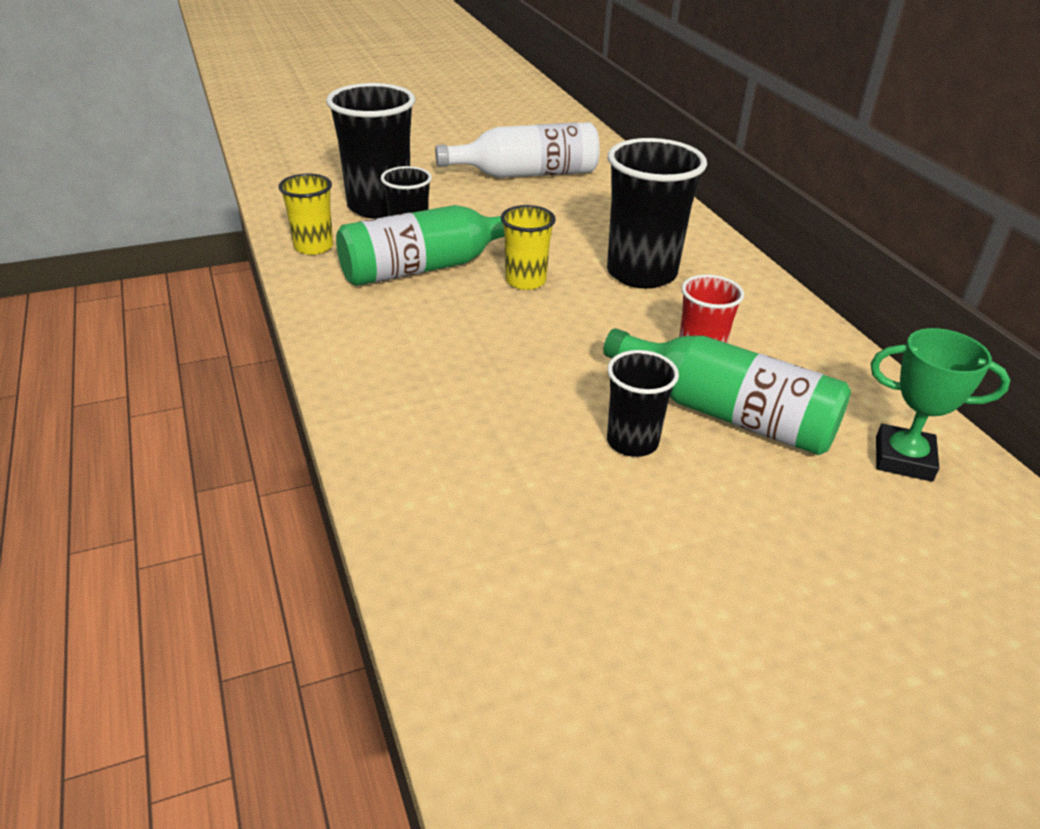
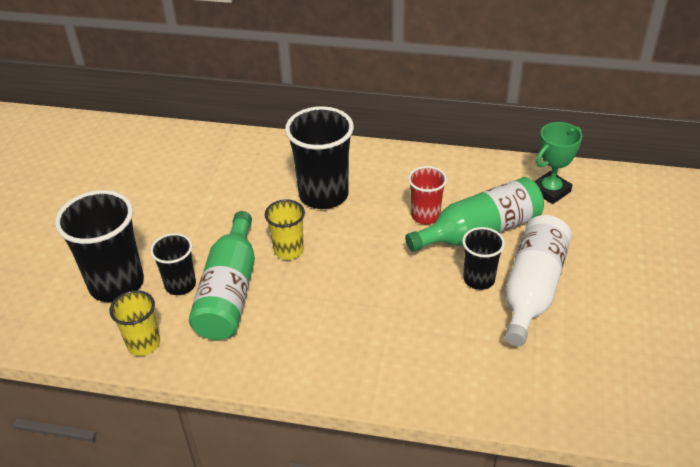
camera: 55 degrees left, 5 degrees up
white bottle [435,122,600,178] -> white bottle moved to [505,215,571,346]

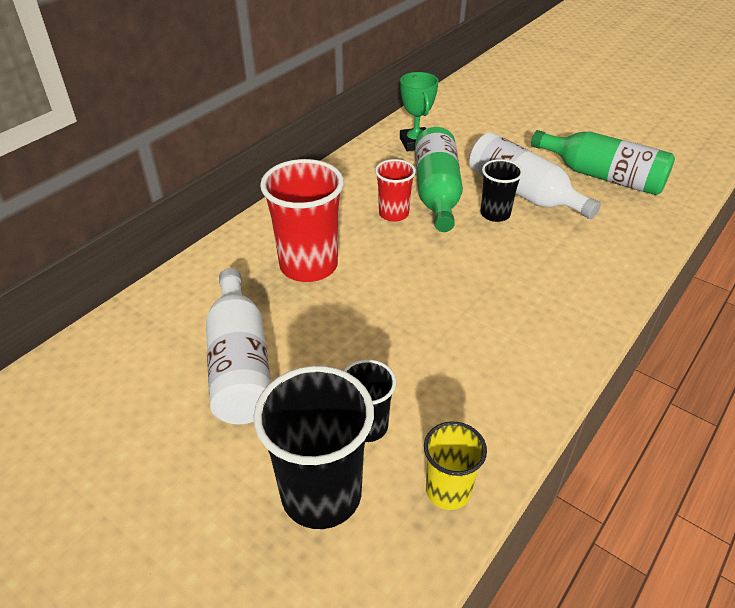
camera: 65 degrees left, 0 degrees up
green bottle [189,211,255,340] -> green bottle moved to [531,130,675,195]
yellow cup [265,199,305,260] -> none
black cup [285,106,354,209] -> red cup [260,159,344,282]
none -> white bottle [206,268,271,424]

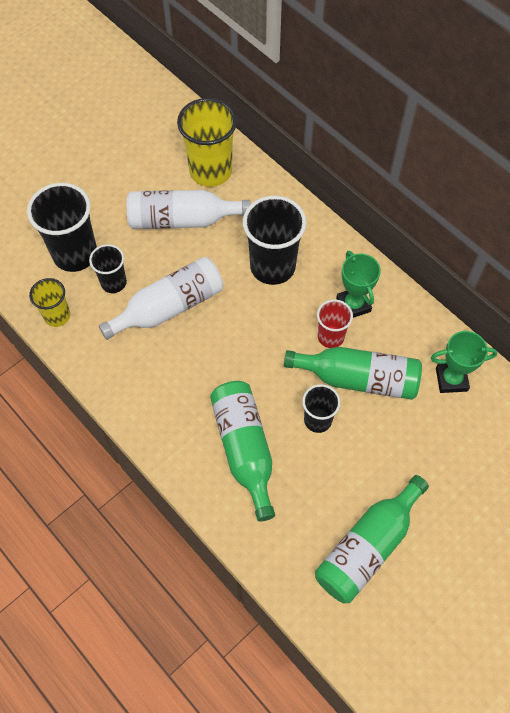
camera: 100 degrees right, 20 degrees up
red cup [260,159,344,282] -> black cup [243,196,307,285]
white bottle [469,132,601,219] -> white bottle moved to [99,257,223,340]
none -> yellow cup [177,98,237,187]
none -> green bottle [210,381,275,521]
none -> green trophy [336,251,381,318]

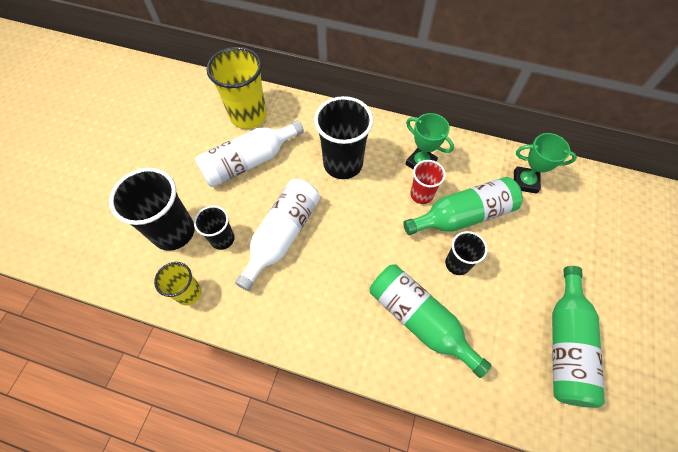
camera: 30 degrees left, 0 degrees up
green trophy [431,331,497,393] -> green trophy turned 45 degrees clockwise [514,133,577,194]

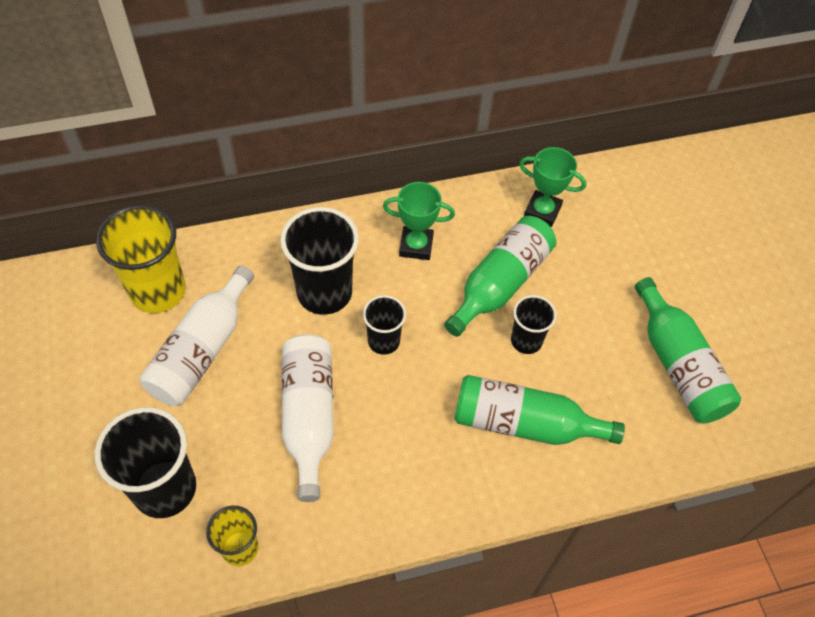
camera: 35 degrees left, 5 degrees down
black cup [194,206,235,250] -> black cup moved to [363,295,406,355]
red cup [410,160,446,204] -> none
green trophy [514,133,577,194] -> green trophy turned 45 degrees clockwise [519,147,586,227]

